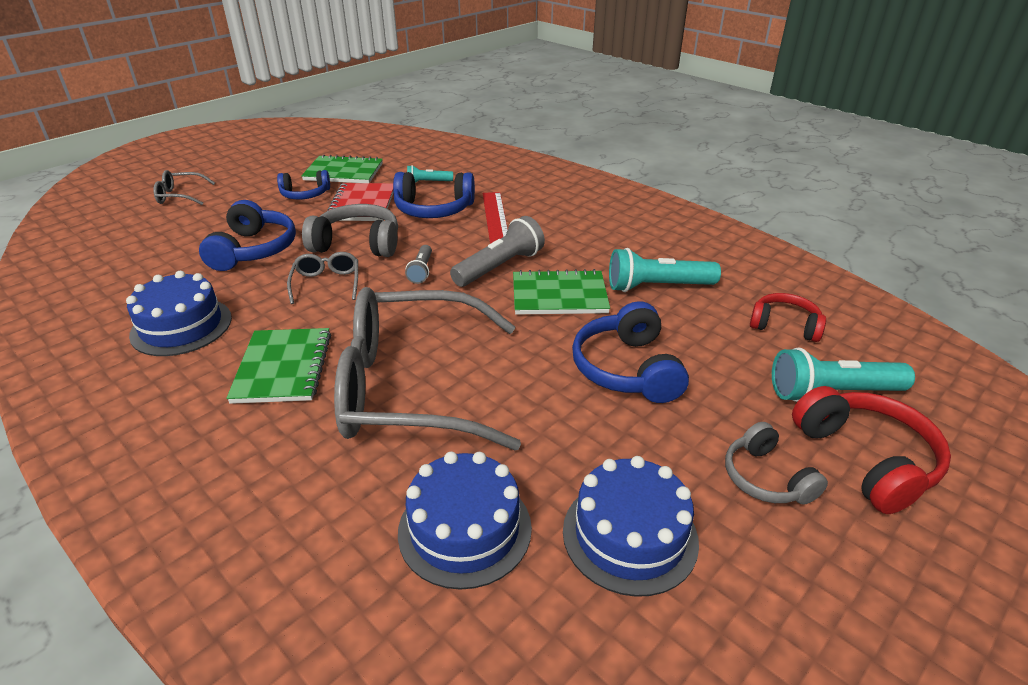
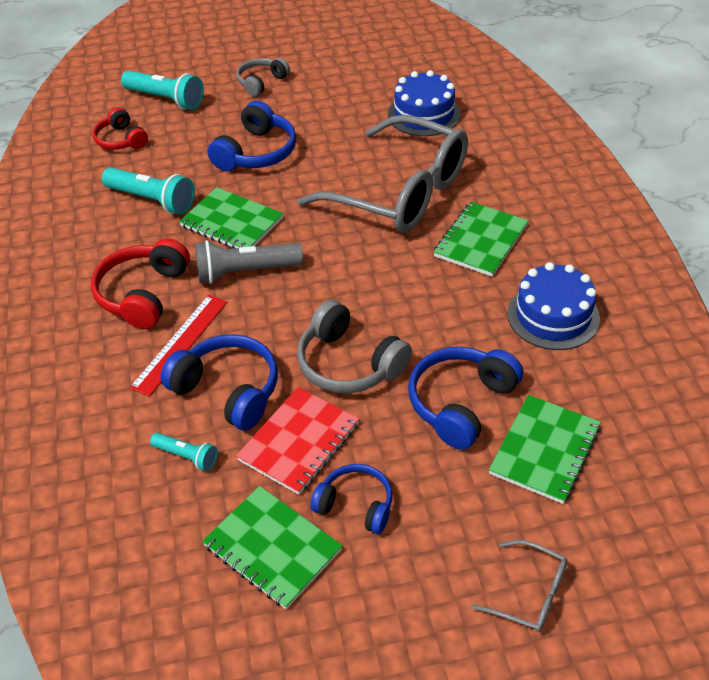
camera: 145 degrees left, 10 degrees up
grey glasses [287,252,358,304] -> none
grey flashlight [405,245,432,284] -> none
blue cake [563,456,699,597] -> none
grey headphones [725,422,828,505] -> grey headphones turned 150 degrees counterclockwise [236,58,290,96]
red headphones [792,386,951,514] -> red headphones moved to [91,238,190,329]
none -> green notebook [489,395,601,504]

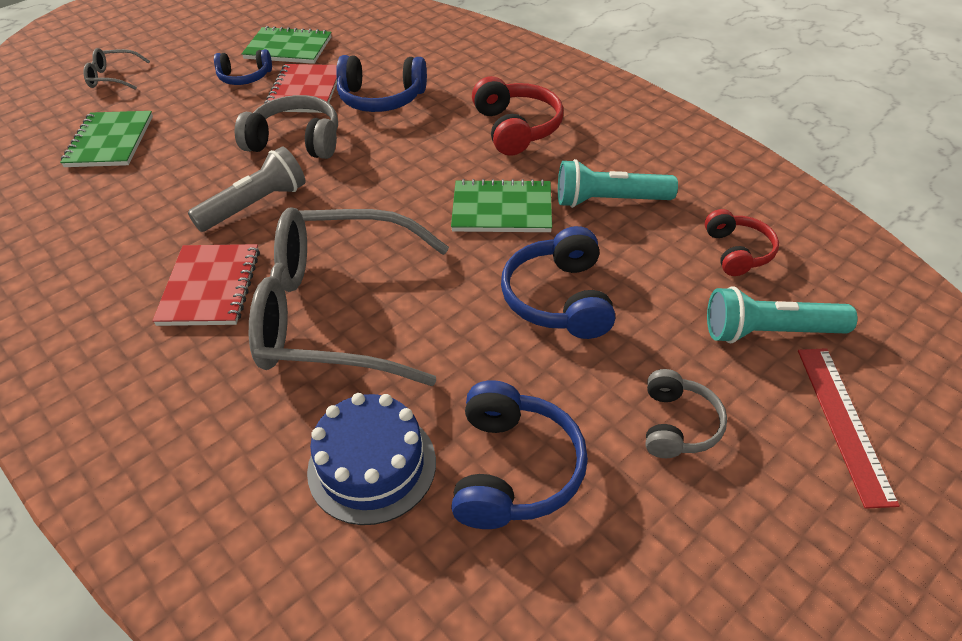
camera: 150 degrees right, 0 degrees up
red headphones [93,108,148,150] -> red headphones turned 60 degrees clockwise [705,209,779,276]
red ruler [130,295,227,397] -> red ruler moved to [798,348,900,509]
turquoise flashlight [150,433,218,471] -> none
grey flashlight [195,240,303,284] -> grey flashlight moved to [188,146,306,232]
blue headphones [408,347,523,450] -> blue headphones moved to [451,380,588,529]
green notebook [434,202,528,277] -> red notebook [152,244,260,326]
blue cake [507,262,600,350] -> none

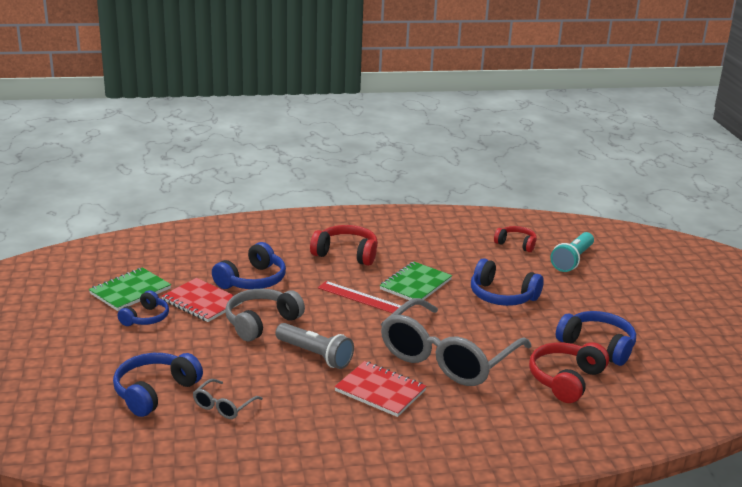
camera: 60 degrees left, 20 degrees down
green notebook [60,111,153,167] -> blue headphones [113,353,203,417]
grey glasses [83,48,150,90] -> grey glasses moved to [193,379,263,419]
grey flashlight [188,146,306,232] -> grey flashlight turned 135 degrees clockwise [275,323,354,369]
blue cake [307,393,436,525] -> red headphones [529,342,609,403]
turquoise flashlight [558,159,678,208] -> none
grey headphones [646,369,727,458] -> none
red ruler [798,348,900,509] -> red ruler moved to [318,281,401,313]

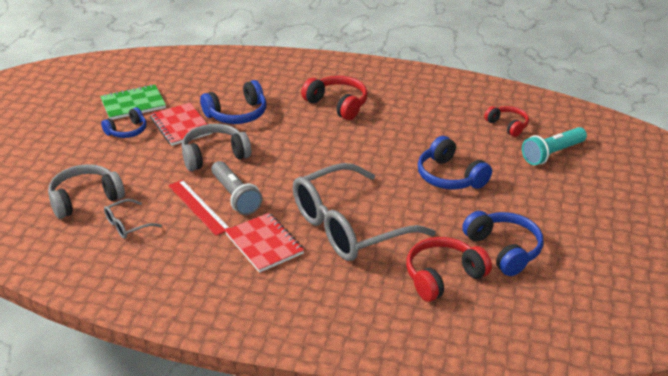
camera: 25 degrees right, 10 degrees up
blue headphones [113,353,203,417] -> grey headphones [48,164,125,219]
red ruler [318,281,401,313] -> red ruler moved to [168,180,229,236]
green notebook [380,262,452,300] -> none

